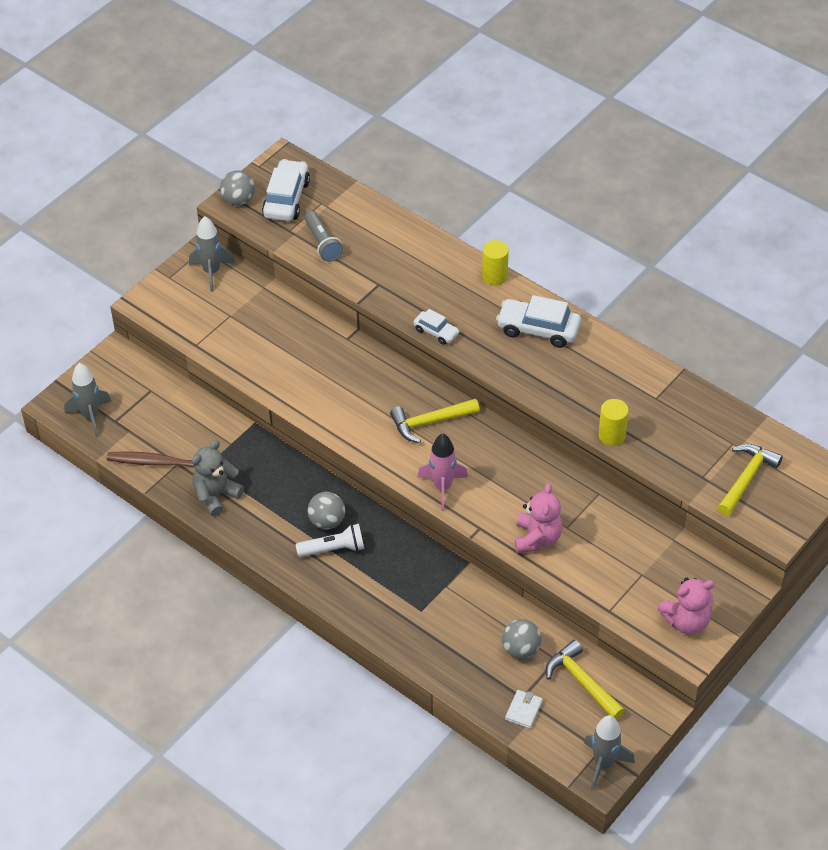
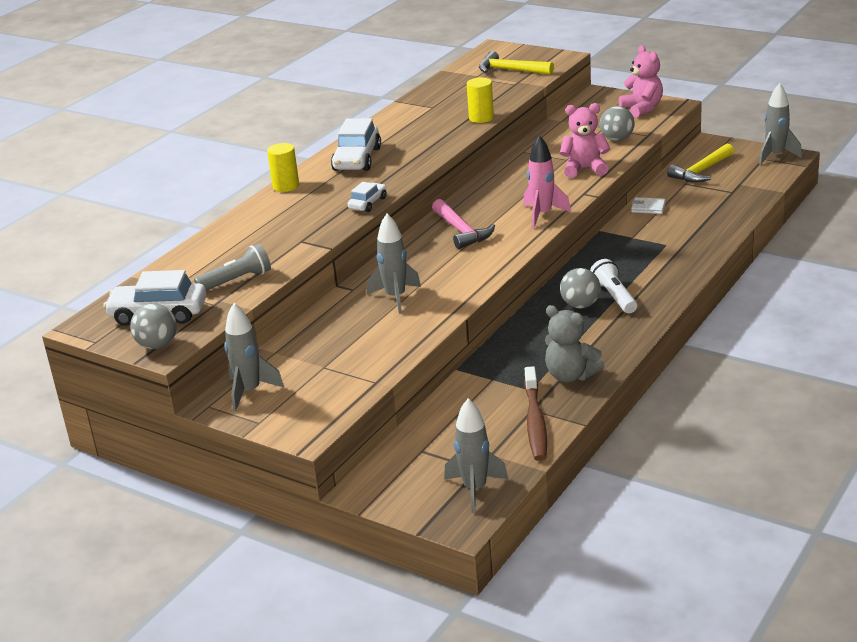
camera: 95 degrees left, 20 degrees down
yellow hammer [390,398,480,443] -> pink hammer [432,199,495,249]
grey ball [502,619,541,659] -> grey ball moved to [600,106,635,141]
white wallet [505,690,543,729] -> white wallet moved to [631,197,666,214]
none -> grey rocket [367,214,421,314]

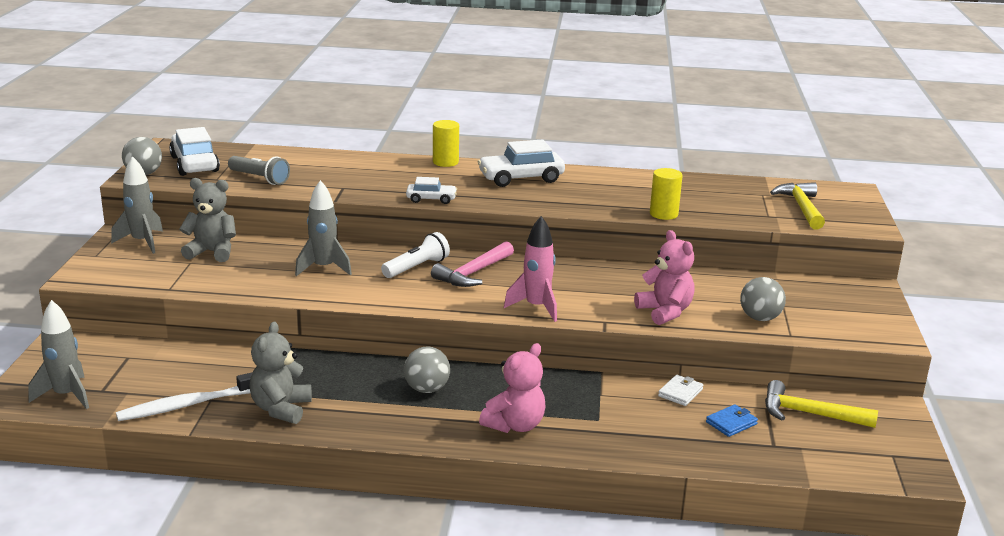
camera: 60 degrees right, 5 degrees down
brown toothbrush [524,366,547,461] -> white toothbrush [116,372,253,421]
white flashlight [590,259,637,313] -> white flashlight moved to [381,232,450,278]
pink teddy bear [619,45,663,118] -> pink teddy bear moved to [479,343,546,433]
white wallet [631,197,666,214] -> white wallet turned 45 degrees clockwise [658,375,703,406]
grey rocket [759,83,802,165] -> none
none -> grey teddy bear [179,178,236,262]
none -> blue wallet [706,404,758,437]

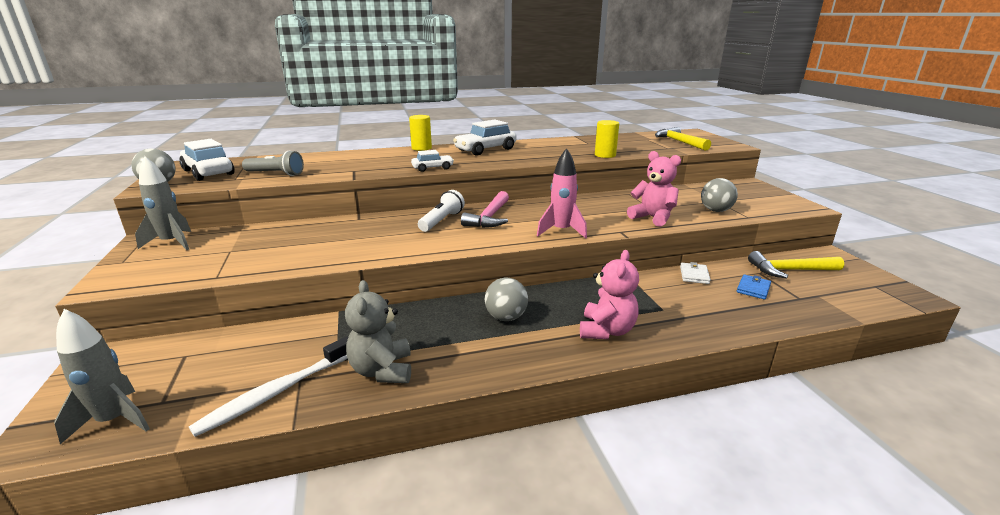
camera: 20 degrees left, 0 degrees up
grey teddy bear [179,178,236,262] -> none
grey rocket [295,180,352,276] -> none

